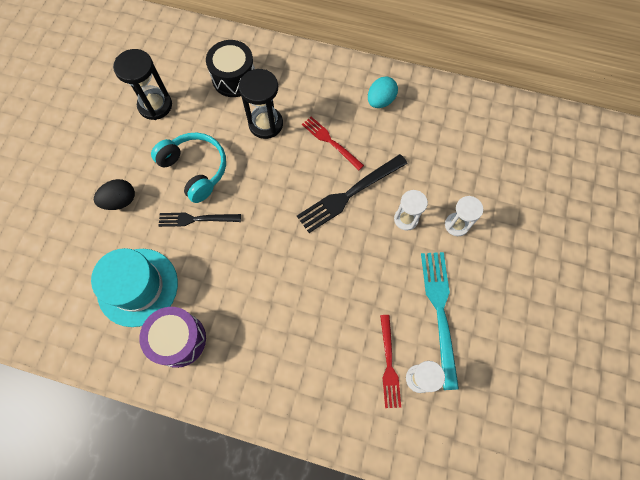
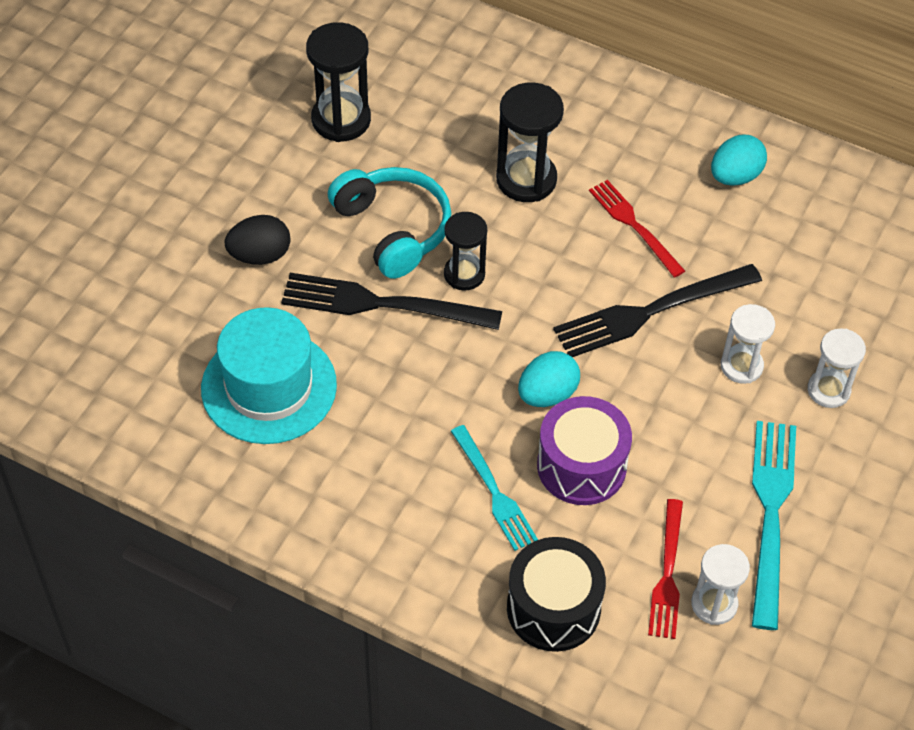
camera: 10 degrees right, 15 degrees down
purple drum [139,307,206,368] -> purple drum moved to [537,396,632,505]
black fork [159,213,241,227] -> black fork [281,273,502,330], size x1.56
black drum [206,40,255,97] -> black drum moved to [507,537,606,652]
none -> black hourglass [444,212,487,291]
none -> turquoise fork [451,425,538,551]
none -> turquoise egg [518,351,580,407]

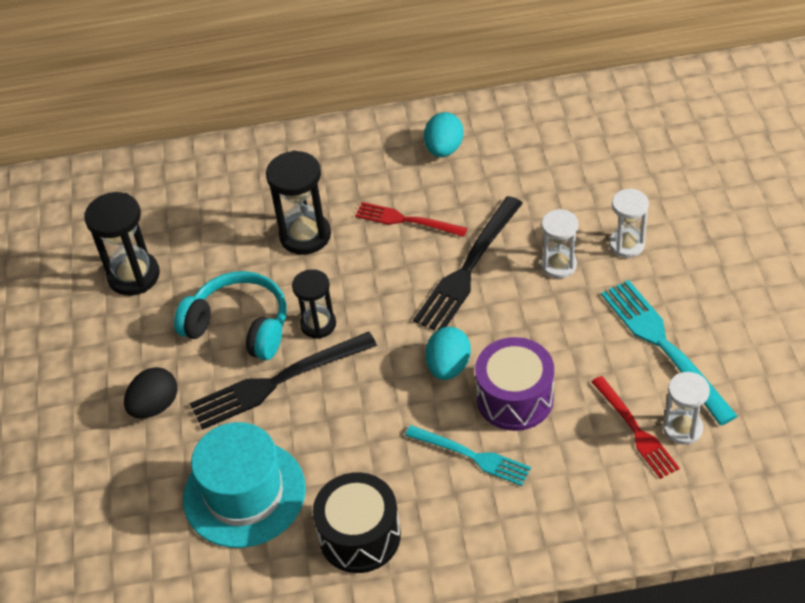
camera: 30 degrees left, 5 degrees down
black drum [507,537,606,652] -> black drum moved to [313,472,401,573]

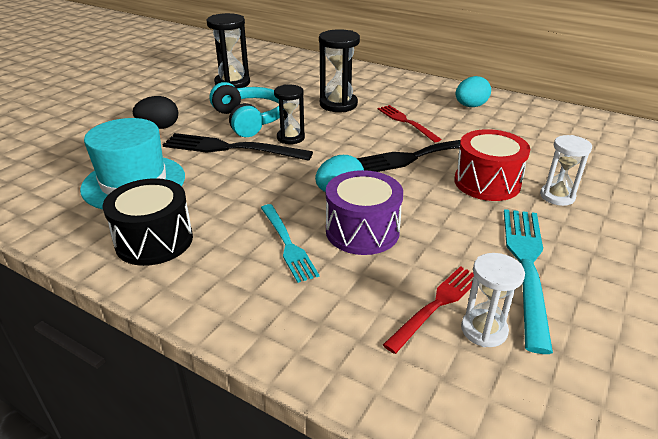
camera: 35 degrees right, 15 degrees down
white hourglass [541,209,579,279] -> red drum [454,129,530,201]
red fork [591,376,680,479] -> red fork turned 150 degrees counterclockwise [383,266,474,354]

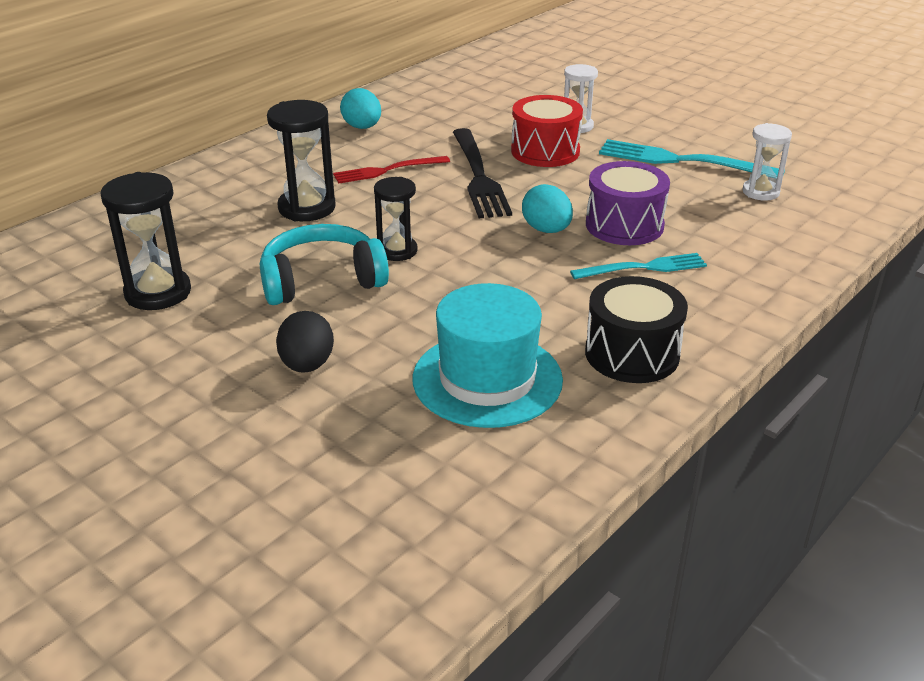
camera: 80 degrees left, 0 degrees up
black fork [163,133,313,161] -> none
red fork [383,266,474,354] -> none

